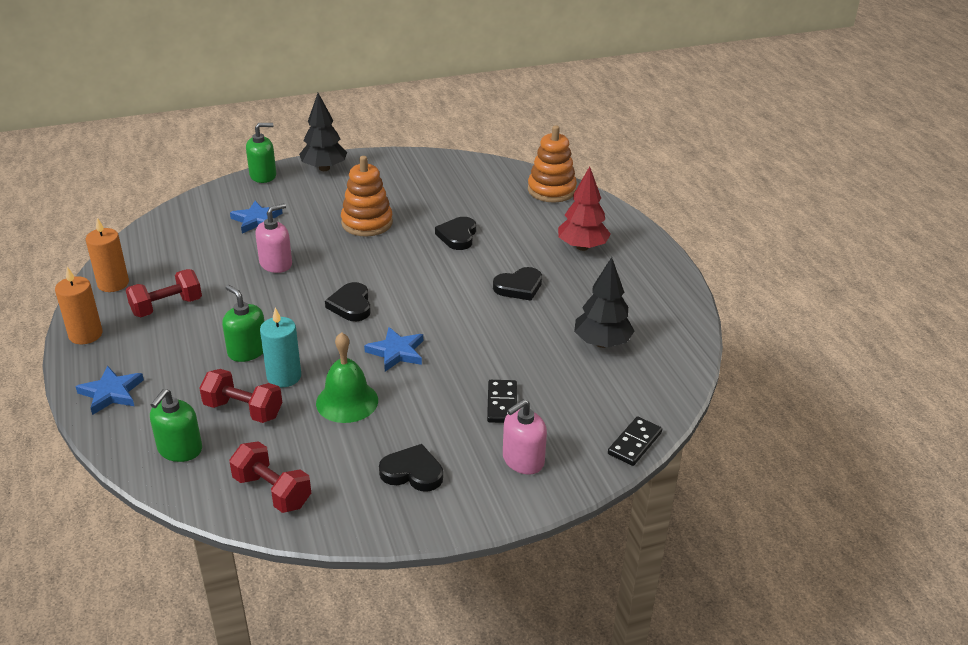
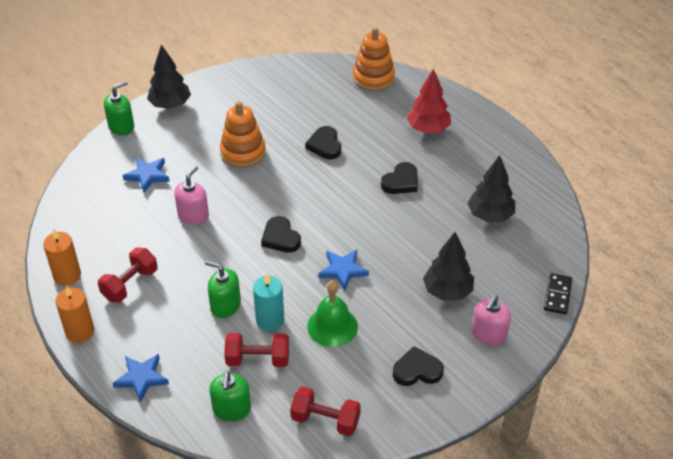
camera: 20 degrees left, 10 degrees up
black domino [487,380,517,423] -> black tree [423,232,474,301]

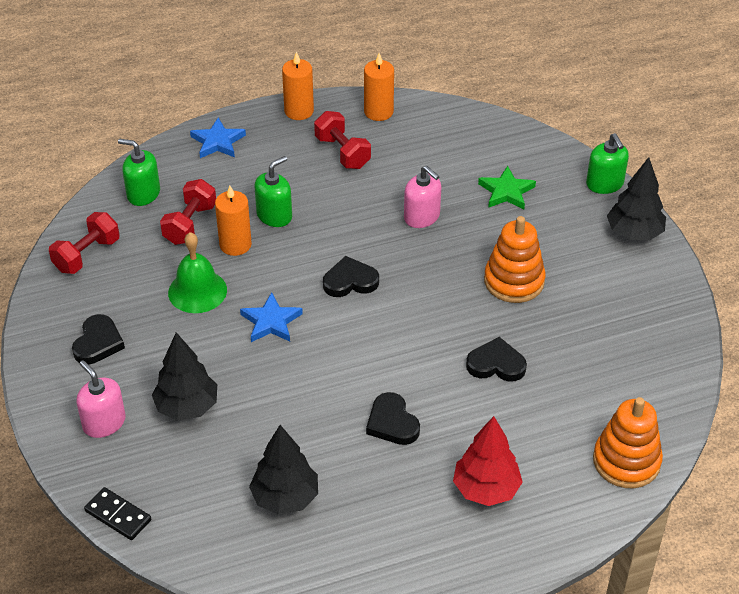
camera: 110 degrees right, 0 degrees up
blue star [123,157,170,192] -> green star [478,166,536,209]
turquoise candle [253,274,284,331] -> orange candle [215,186,252,256]

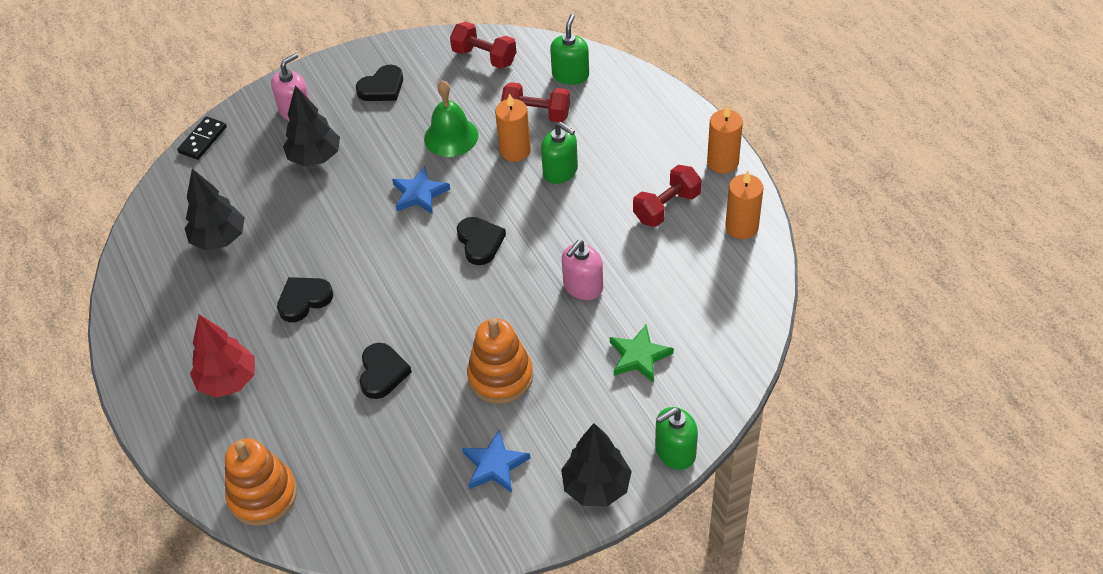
camera: 85 degrees right, 5 degrees up
black heart [72,314,125,365] -> black heart turned 45 degrees counterclockwise [356,65,403,101]
blue star [190,118,246,158] -> blue star moved to [462,429,531,493]

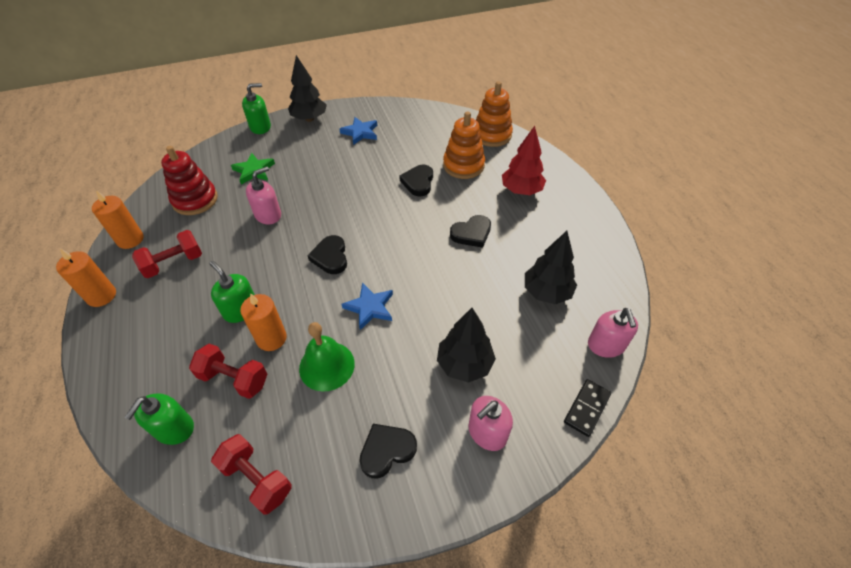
camera: 175 degrees left, 0 degrees up
orange stacking toy [467,318,533,404] -> orange stacking toy moved to [443,111,485,179]
none -> red stacking toy [161,146,218,215]
none -> pink soap dispenser [588,308,638,358]

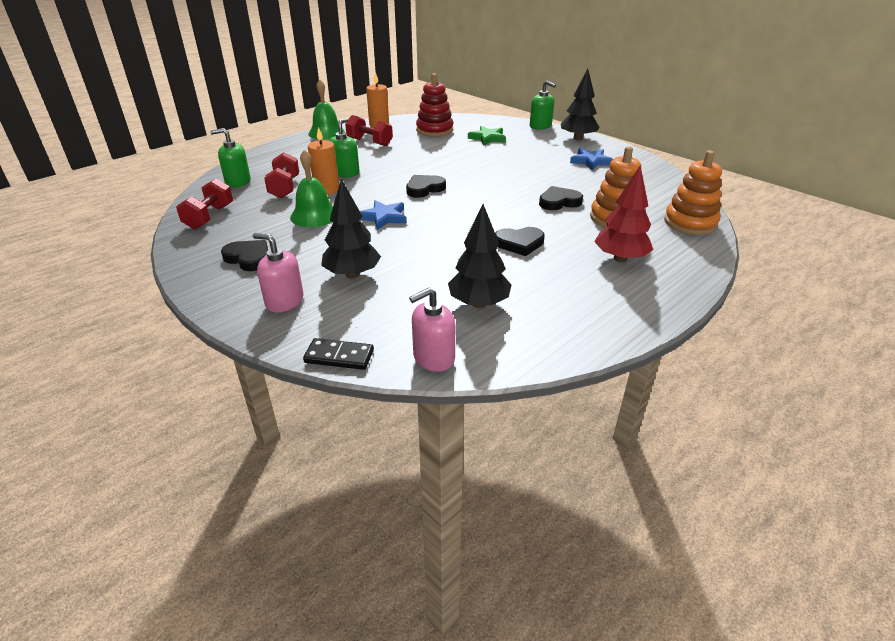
camera: 65 degrees right, 15 degrees down
orange candle [56,249,116,307] -> green bell [308,80,345,139]
pink soap dispenser [246,167,281,225] -> none
black heart [450,215,491,248] -> black heart turned 45 degrees counterclockwise [495,227,545,256]

